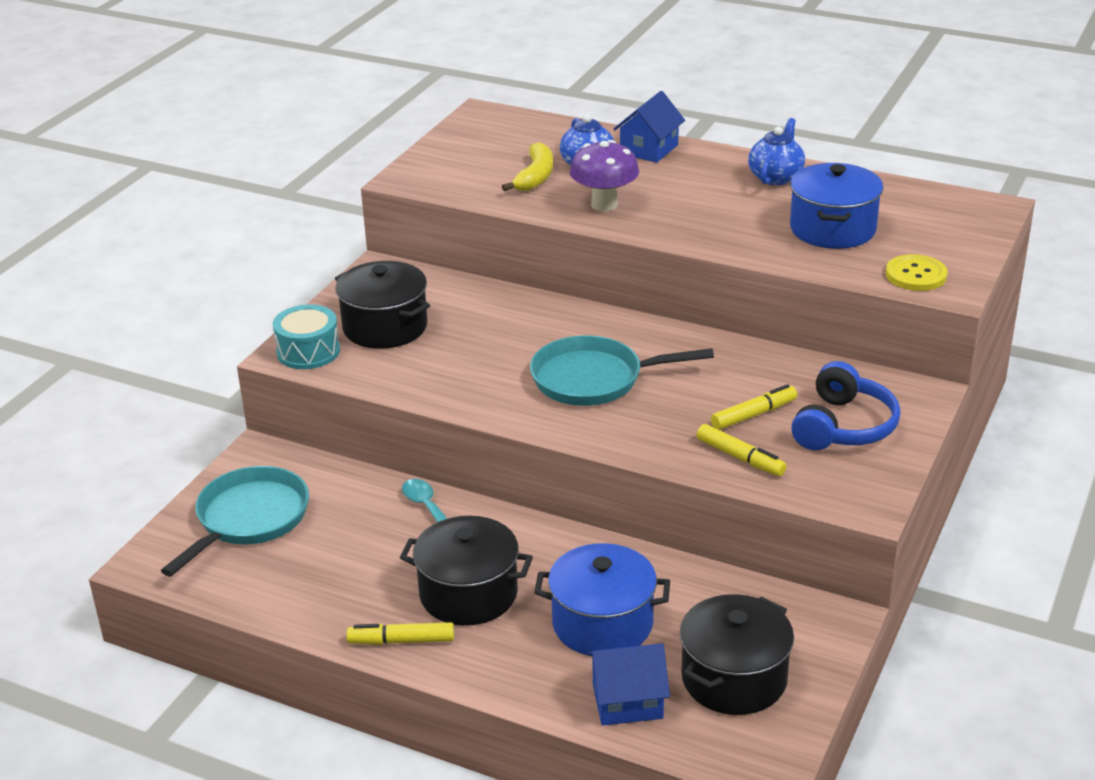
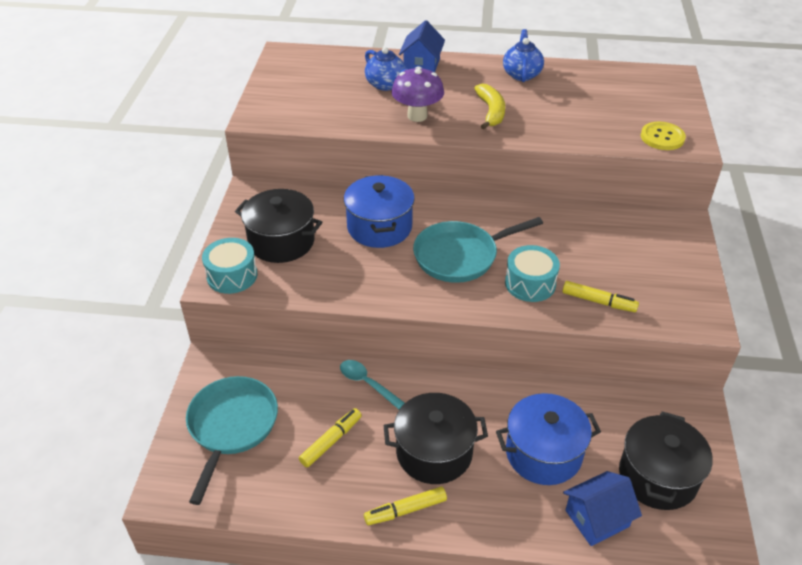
camera: 20 degrees left, 10 degrees up
yellow banana [502,142,553,191] -> yellow banana moved to [474,84,505,130]
yellow marker [711,384,797,430] -> yellow marker moved to [299,408,362,467]
blue pot [790,163,883,249] -> blue pot moved to [344,175,415,248]
blue headphones [791,361,901,451] -> none
none -> turquoise drum [505,245,560,302]

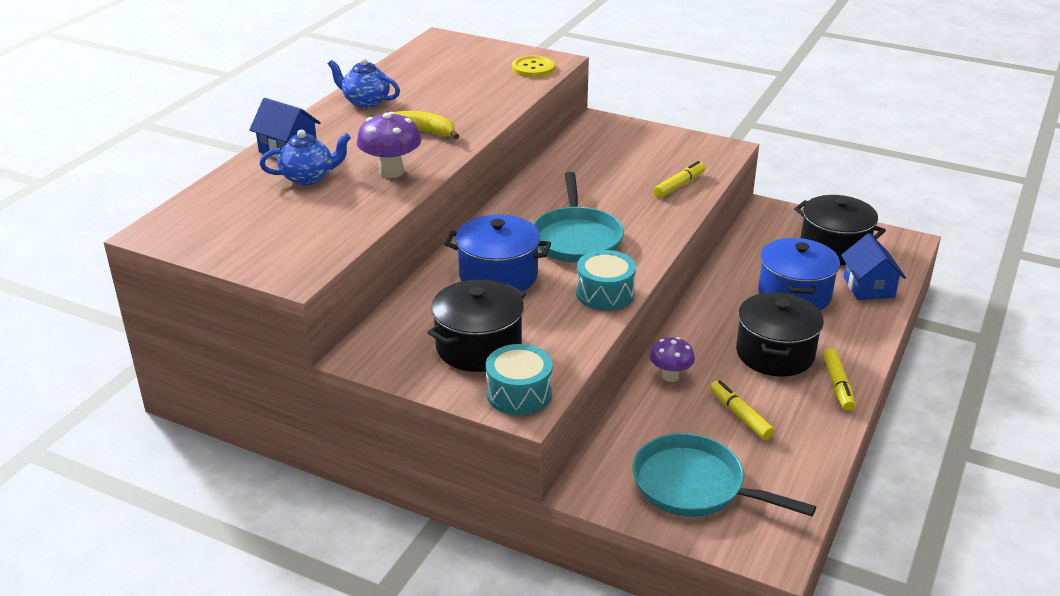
camera: 70 degrees left, 10 degrees down
turquoise spoon [340,360,405,409] -> purple mushroom [650,337,695,382]
turquoise drum [505,245,560,302] -> turquoise drum moved to [576,250,636,311]

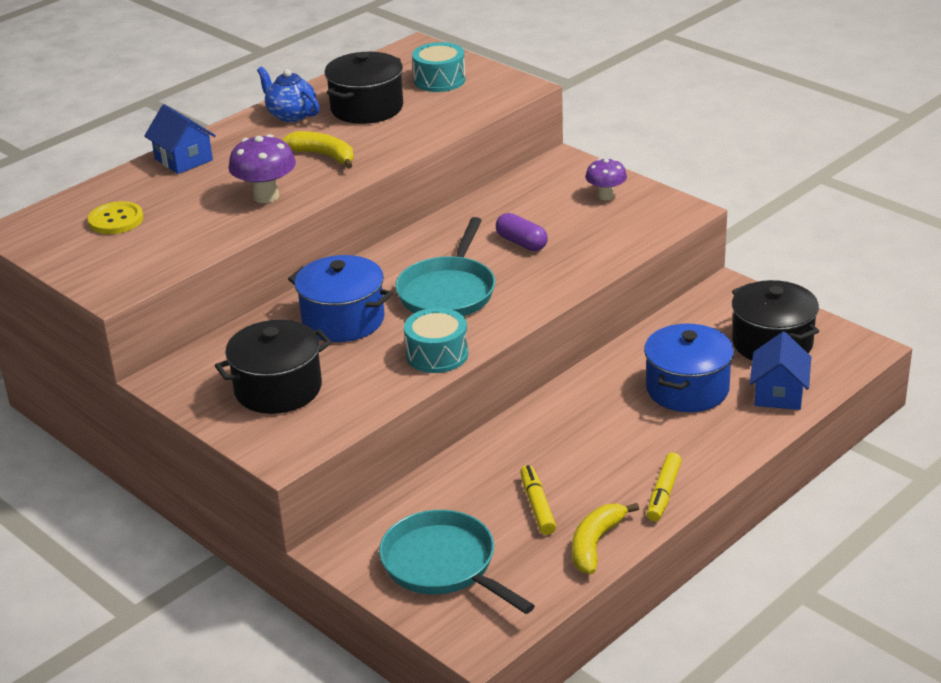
camera: 20 degrees right, 0 degrees up
blue teapot [260,130,351,185] -> none
turquoise drum [486,344,552,415] -> turquoise drum moved to [412,42,466,92]
yellow button [512,56,555,77] -> yellow button moved to [88,201,143,234]
purple mushroom [650,337,695,382] -> purple mushroom moved to [585,158,627,200]
yellow marker [653,161,705,198] -> none
black pot [736,292,824,376] -> black pot moved to [325,52,403,124]
none -> purple capsule [496,213,548,251]
none -> yellow banana [572,503,639,574]

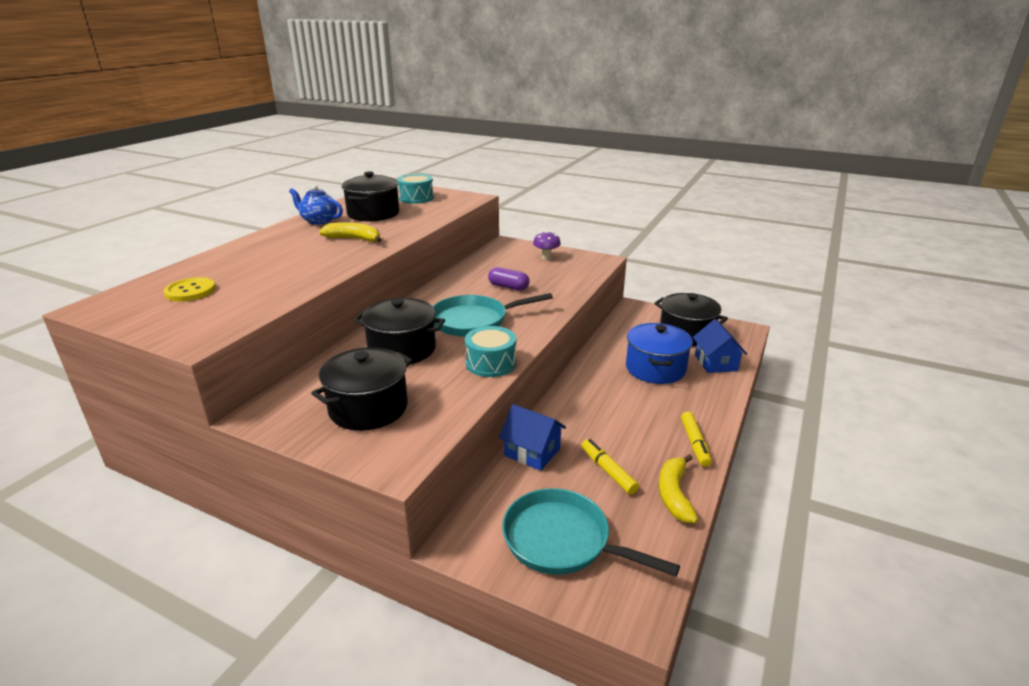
camera: 20 degrees left, 5 degrees down
blue house [144,104,216,174] -> blue house moved to [499,404,566,471]
purple mushroom [228,134,296,203] -> none
blue pot [288,255,393,342] -> black pot [353,298,445,364]
turquoise pan [395,217,495,316] -> turquoise pan turned 75 degrees clockwise [433,293,553,337]

